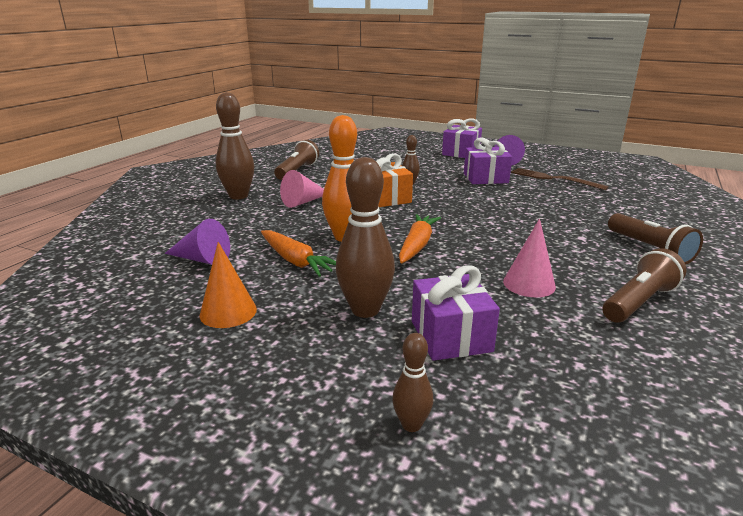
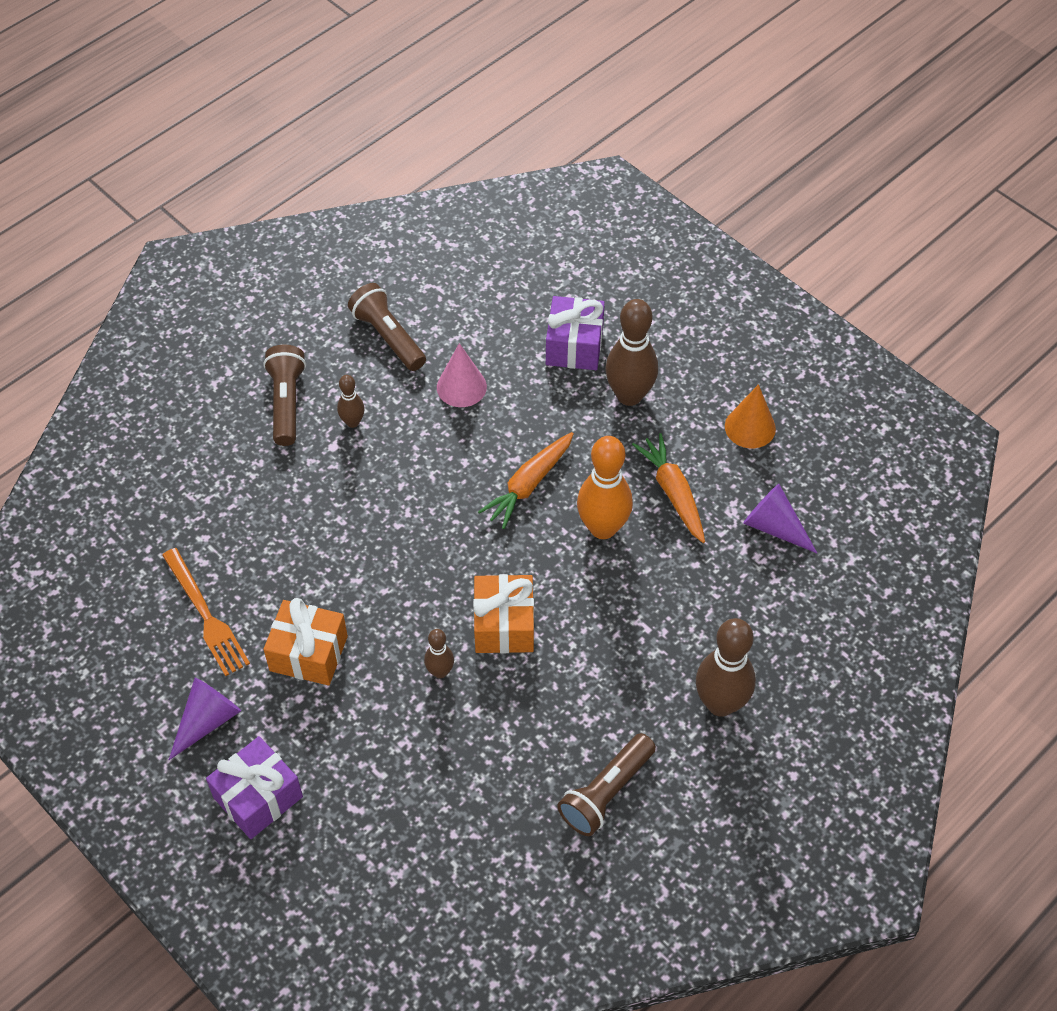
camera: 160 degrees left, 30 degrees up
pink cone [280,170,324,208] -> none
brown bowling pin [392,333,433,432] -> brown bowling pin moved to [337,375,365,428]
purple gift [464,137,512,184] -> orange gift [263,598,348,685]
brown fork [511,168,609,190] -> orange fork [162,548,250,676]
brown flashlight [602,248,686,323] -> brown flashlight turned 75 degrees clockwise [348,283,426,371]

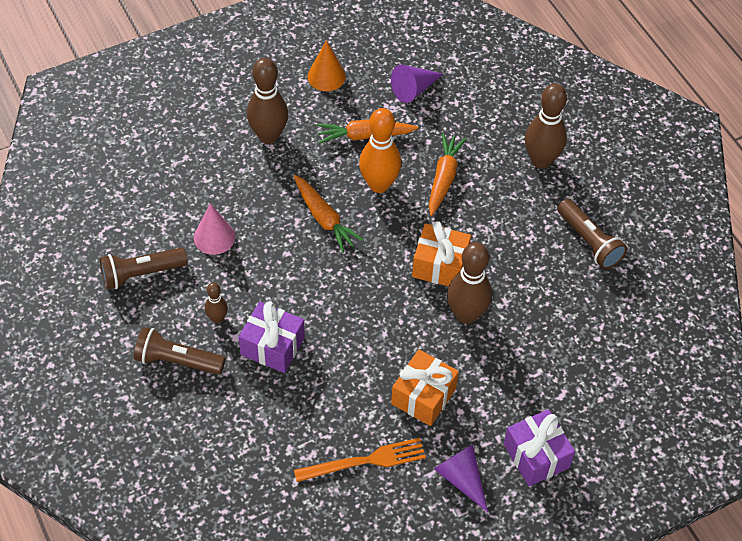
camera: 75 degrees left, 0 degrees up
brown bowling pin [424,629,454,678] -> brown bowling pin [447,242,492,324], size x1.94
purple gift [546,296,605,370] -> purple gift moved to [239,301,305,373]
none -> orange carrot [429,133,467,216]

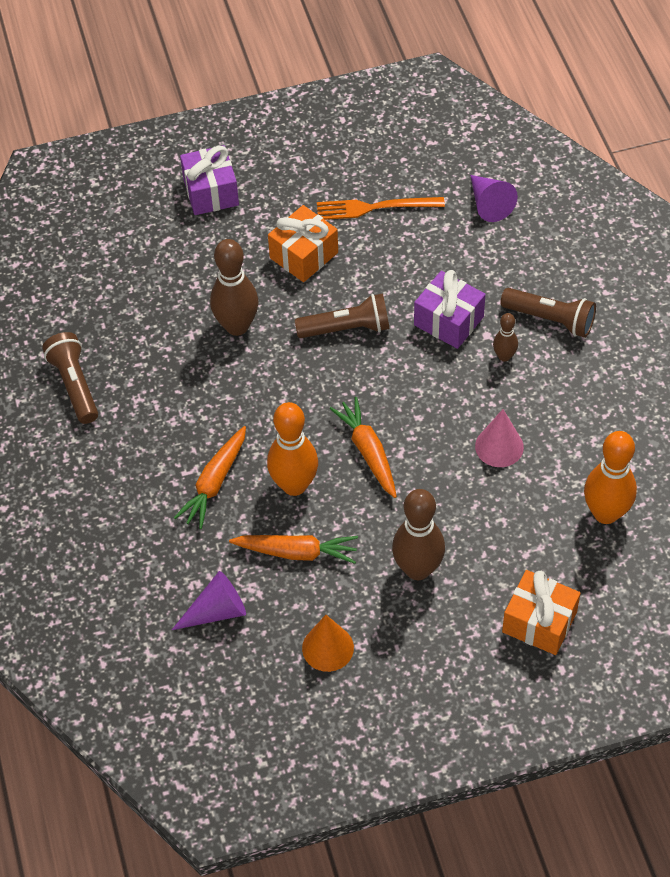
camera: 165 degrees left, 0 degrees up
brown flashlight [100,248,188,290] -> brown flashlight moved to [295,293,390,338]
orange gift [412,221,471,286] -> orange gift moved to [502,570,581,655]
purple cone [434,444,488,512] -> purple cone moved to [470,175,518,222]
brown bowling pin [525,83,567,169] -> none
none -> orange bowling pin [584,431,637,524]

